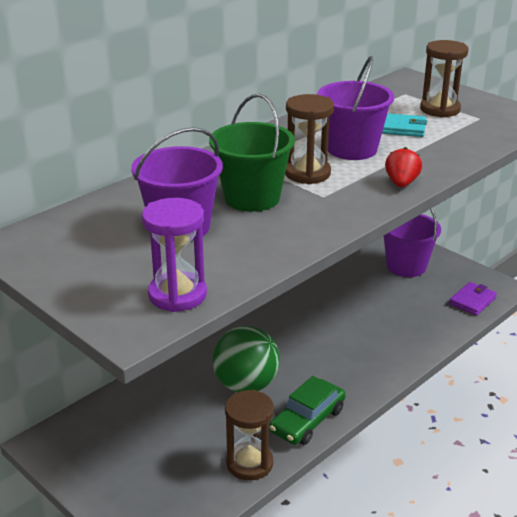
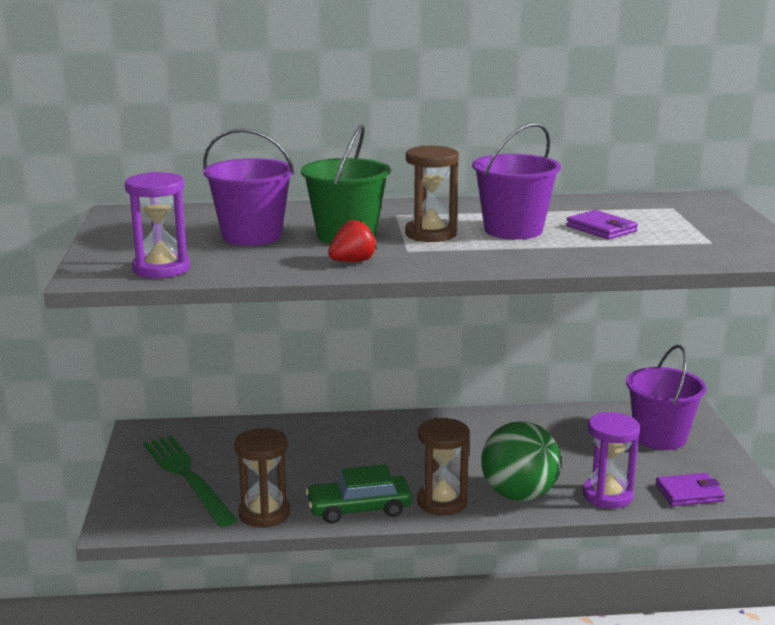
camera: 40 degrees right, 10 degrees down
green ball [212,326,280,392] -> green ball moved to [481,421,561,501]
turquoise wallet [382,113,427,137] -> purple wallet [566,210,638,240]
red strawberry [385,147,422,187] -> red strawberry moved to [328,219,377,262]
brown hourglass [420,40,468,118] -> brown hourglass moved to [417,418,470,515]
none -> green fork [144,436,237,527]
none -> purple hourglass [583,412,640,508]

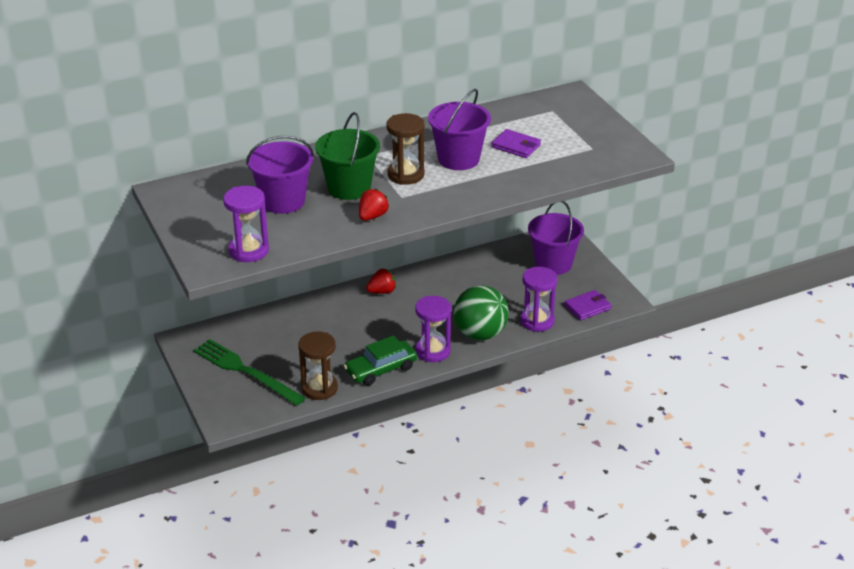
camera: 20 degrees left, 15 degrees up
brown hourglass [417,418,470,515] -> purple hourglass [415,296,451,362]
none -> red strawberry [366,269,396,294]

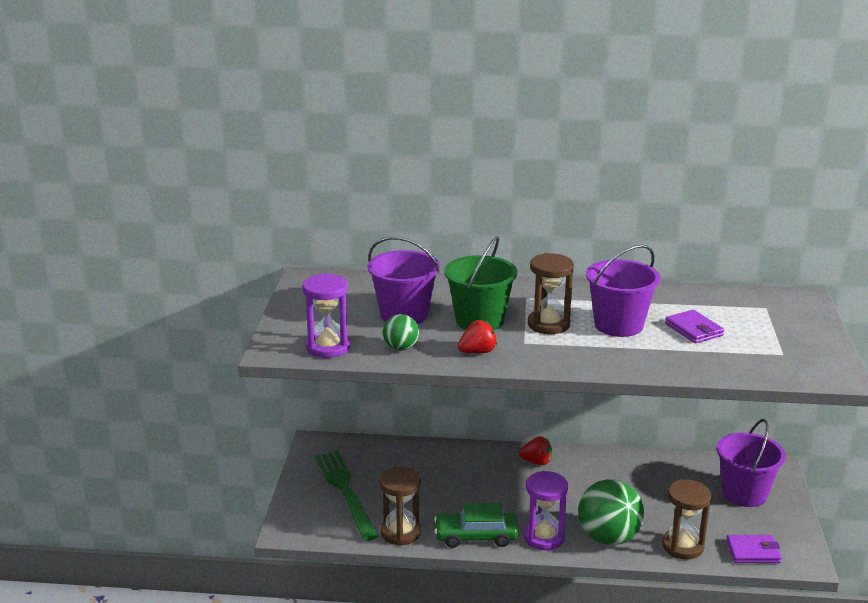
camera: 30 degrees right, 10 degrees down
purple hourglass [520,267,558,332] -> brown hourglass [662,479,711,560]
none -> green ball [383,314,419,351]

